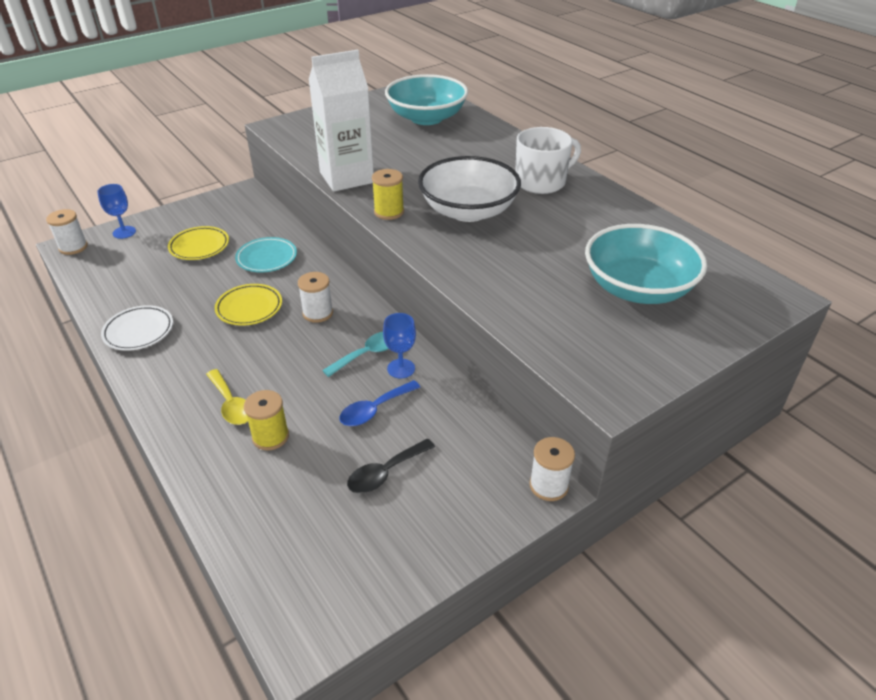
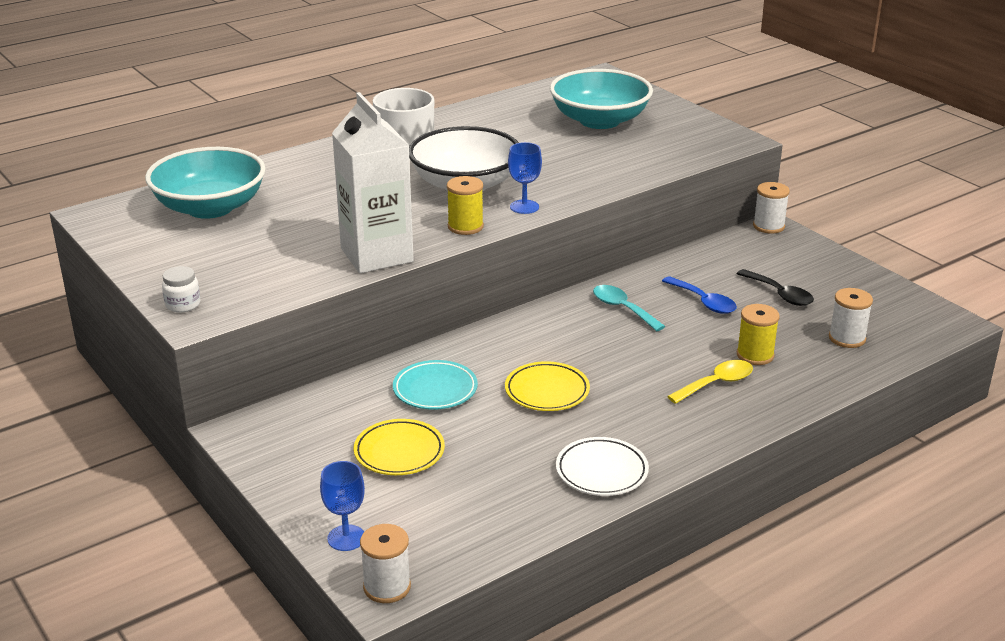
camera: 90 degrees left, 10 degrees down
white spool [298,272,333,323] -> white spool moved to [829,288,873,348]
blue goblet [383,313,416,379] -> blue goblet moved to [508,142,542,214]
none -> white jar [162,266,200,313]

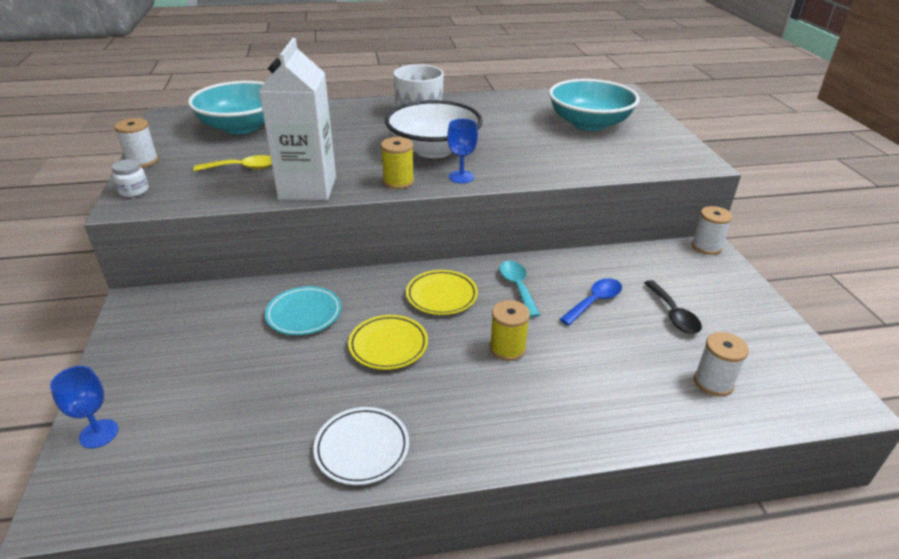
camera: 25 degrees right, 5 degrees up
yellow plate [354,419,445,475] -> yellow plate moved to [406,270,478,315]
white spool [360,524,411,603] -> white spool moved to [114,118,158,168]
blue spoon [662,276,737,314] -> blue spoon turned 120 degrees counterclockwise [560,278,622,326]
yellow spoon [667,360,753,404] -> yellow spoon moved to [193,155,272,172]
yellow spool [737,304,780,365] -> yellow spool moved to [490,300,530,361]

